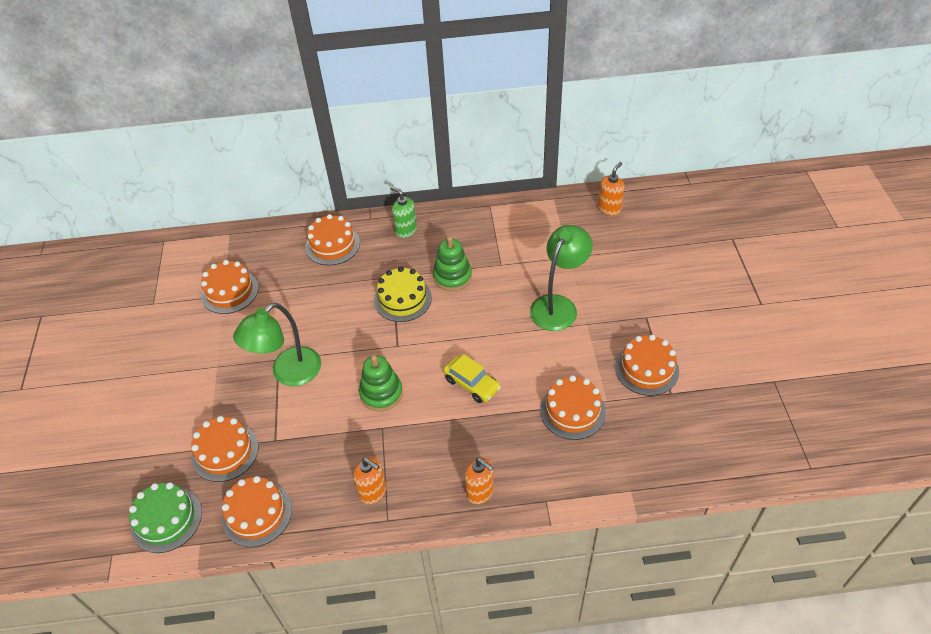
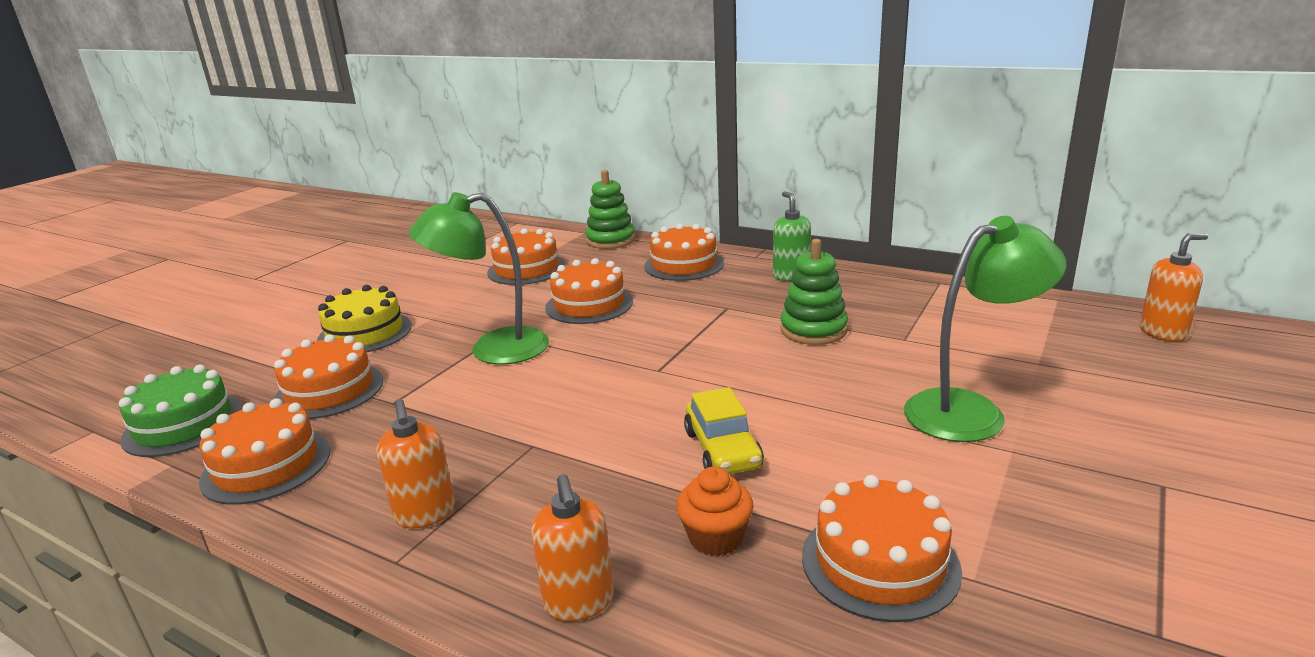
camera: 35 degrees right, 25 degrees down
green stacking toy [359,355,403,411] -> green stacking toy moved to [585,170,635,249]
yellow cake [374,267,432,322] -> yellow cake moved to [317,285,412,353]
orange cake [615,335,679,396] -> orange cake moved to [545,258,633,324]
none -> orange cupcake [676,467,753,556]

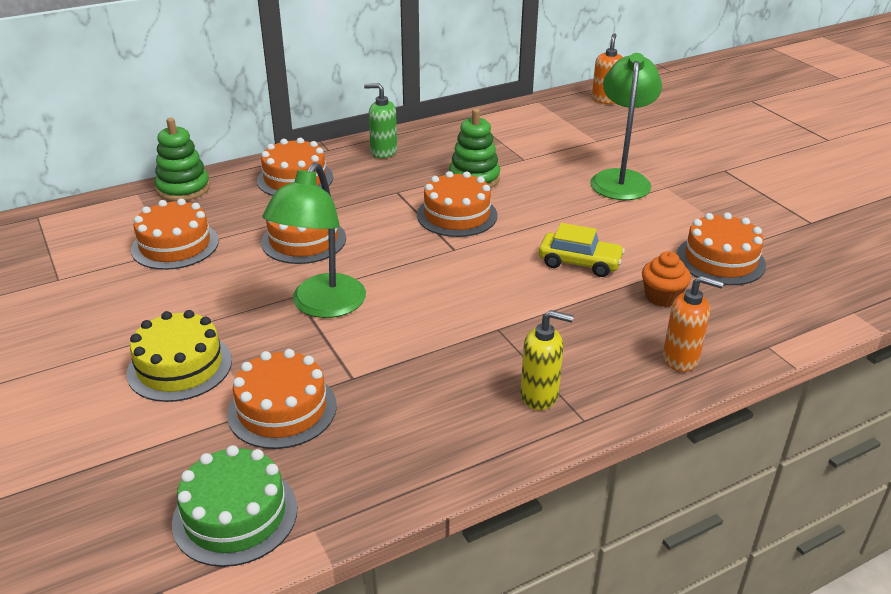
camera: 60 degrees left, 10 degrees up
orange cake [199,398,330,505] -> orange cake moved to [417,171,497,237]
orange soap dispenser [377,399,455,528] -> yellow soap dispenser [520,310,574,410]

